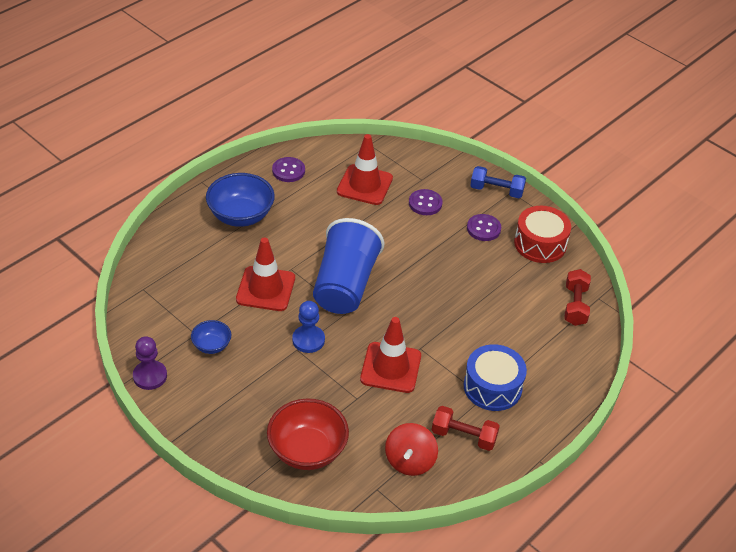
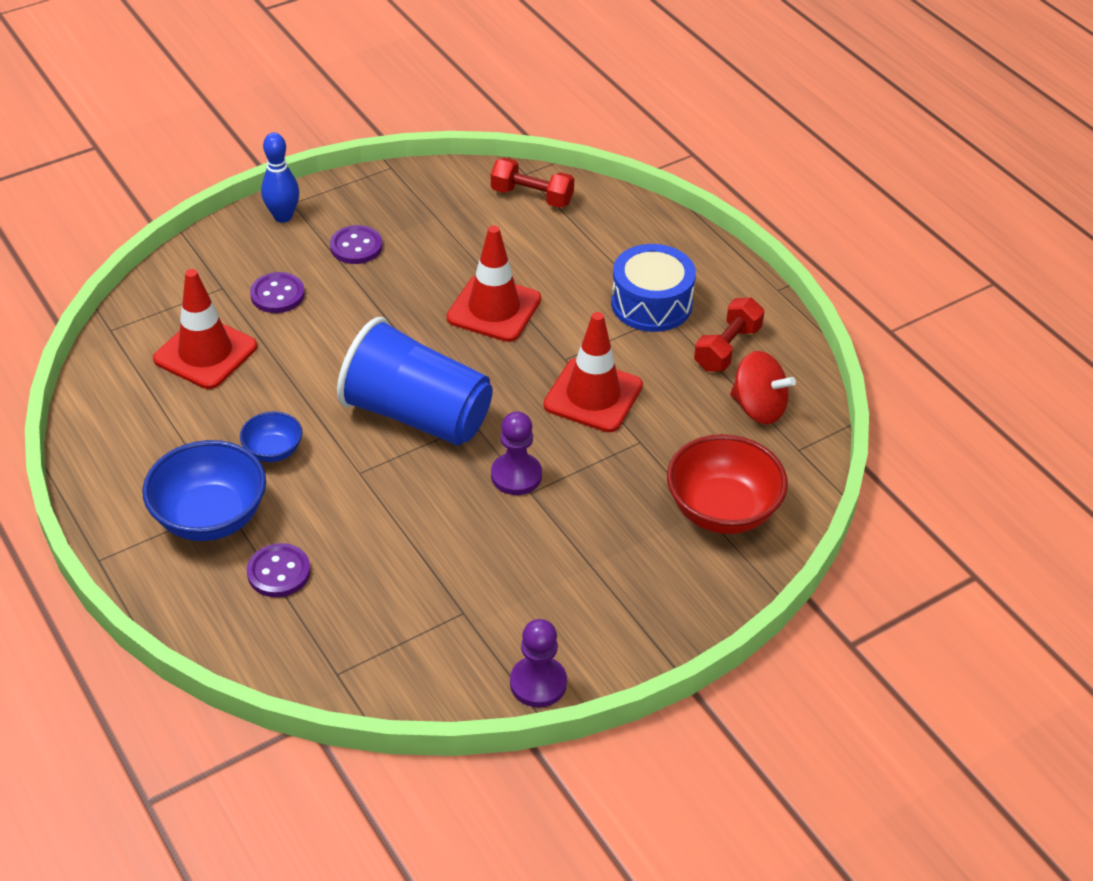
camera: 75 degrees left, 0 degrees up
blue bowl [191,320,231,354] -> blue bowl moved to [240,412,302,462]
red traffic cone [236,237,295,311] -> red traffic cone moved to [447,225,541,342]
purple button [272,157,305,182] -> purple button moved to [247,543,310,597]
blue pawn [292,301,325,353] -> purple pawn [491,411,542,495]
blue dumbbell [470,166,526,198] -> blue bowling pin [261,132,299,223]
red drum [514,206,571,263] -> none

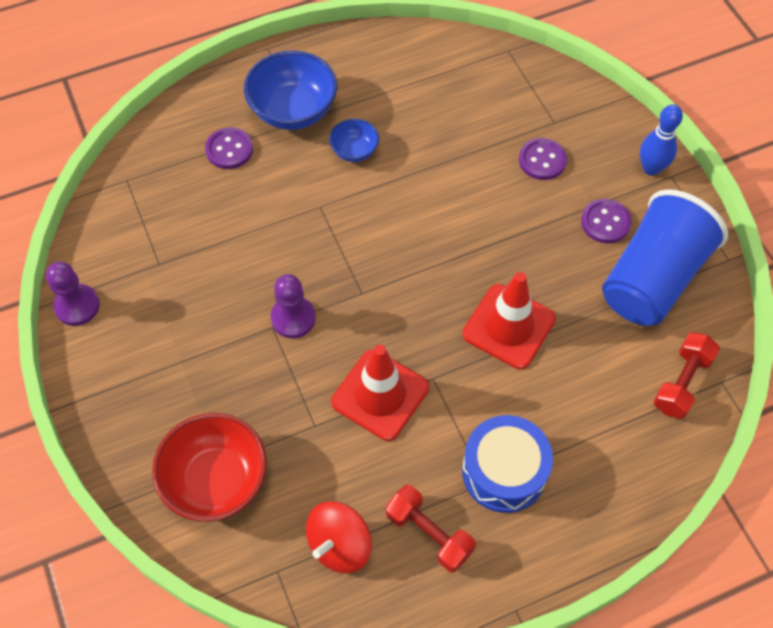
camera: 100 degrees right, 15 degrees up
red traffic cone [153,269,257,389] -> none
blue cup [337,317,493,446] -> blue cup moved to [602,189,728,326]

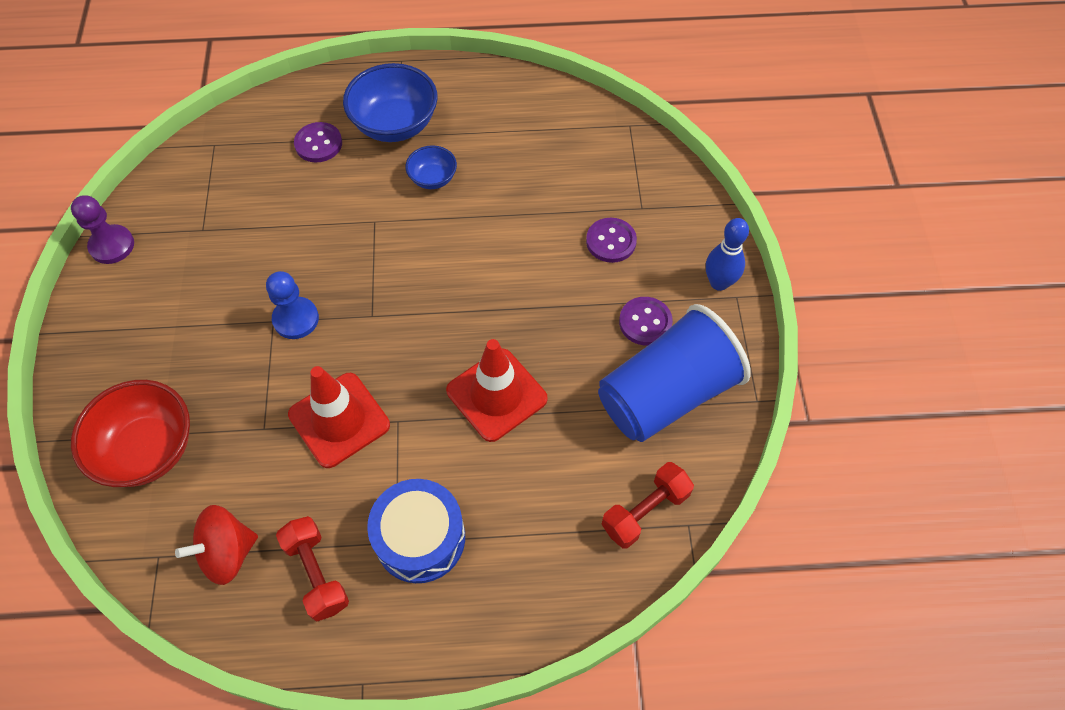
camera: 20 degrees right, 0 degrees up
purple pawn [270,274,316,338] -> blue pawn [266,271,319,339]

